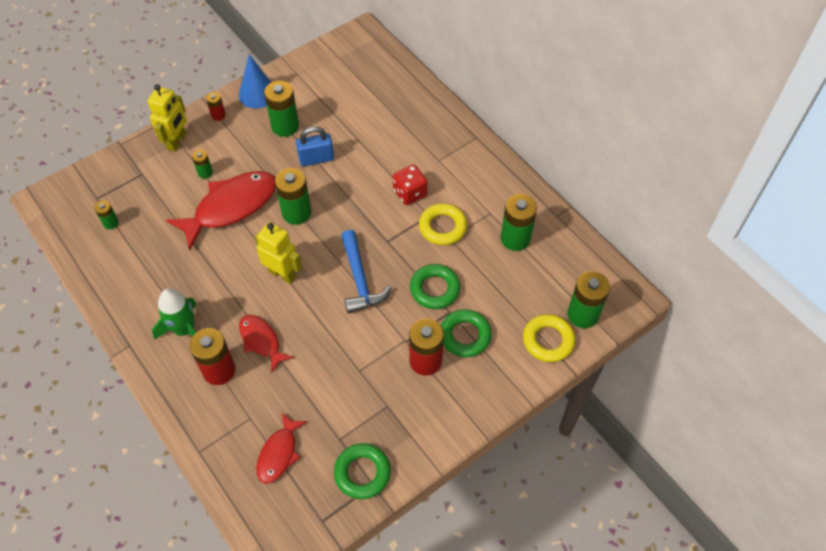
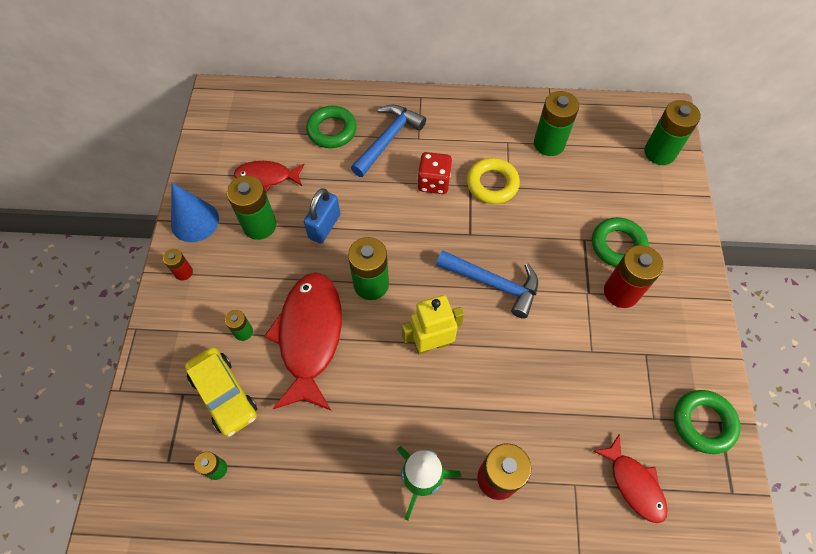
camera: 50 degrees left, 5 degrees up
yellow robot [147,84,187,152] -> none
red fish [239,315,294,373] -> red fish moved to [234,161,305,192]
green ring [410,264,460,309] -> green ring moved to [306,106,357,148]
yellow ring [523,314,575,362] -> none
none -> yellow car [185,347,257,437]
none -> blue hammer [351,104,426,177]

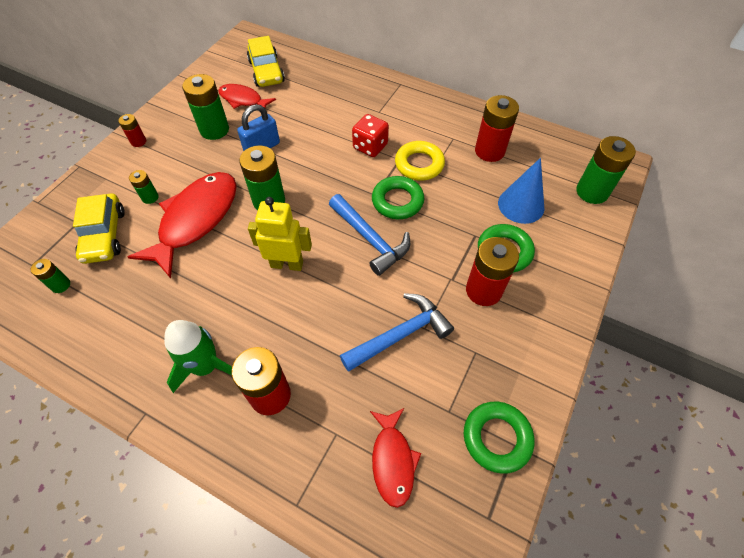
camera: 25 degrees right, 5 degrees down
blue cone [171,183,219,242] -> blue cone moved to [498,158,545,224]
green ring [306,106,357,148] -> green ring moved to [372,176,424,219]
blue hammer [351,104,426,177] -> blue hammer moved to [340,293,454,372]
green battery [534,91,579,156] -> red battery [475,95,519,162]
none -> yellow car [247,36,285,87]

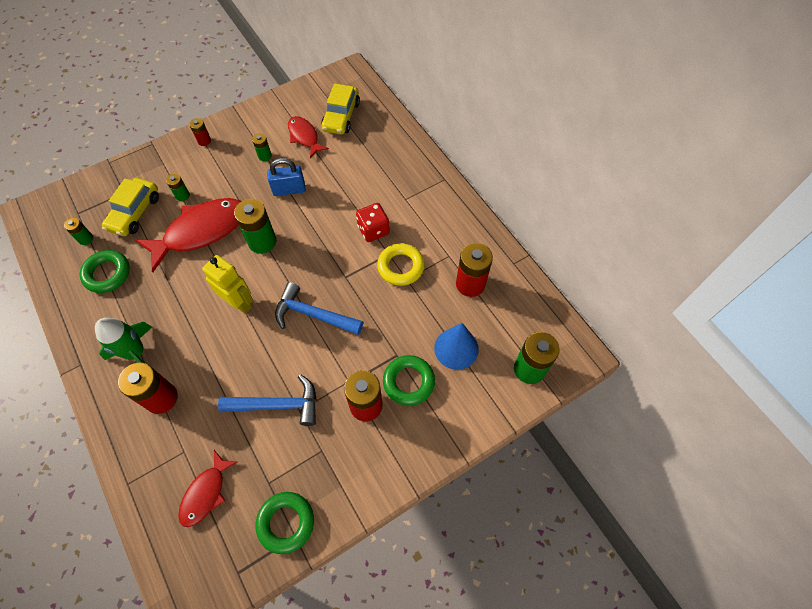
camera: 30 degrees right, 5 degrees up
green battery [182,74,229,140] -> green battery [252,133,272,161], size x0.52
blue hammer [329,194,410,276] -> blue hammer turned 120 degrees clockwise [275,282,363,335]
green ring [372,176,424,219] -> green ring moved to [80,250,130,293]

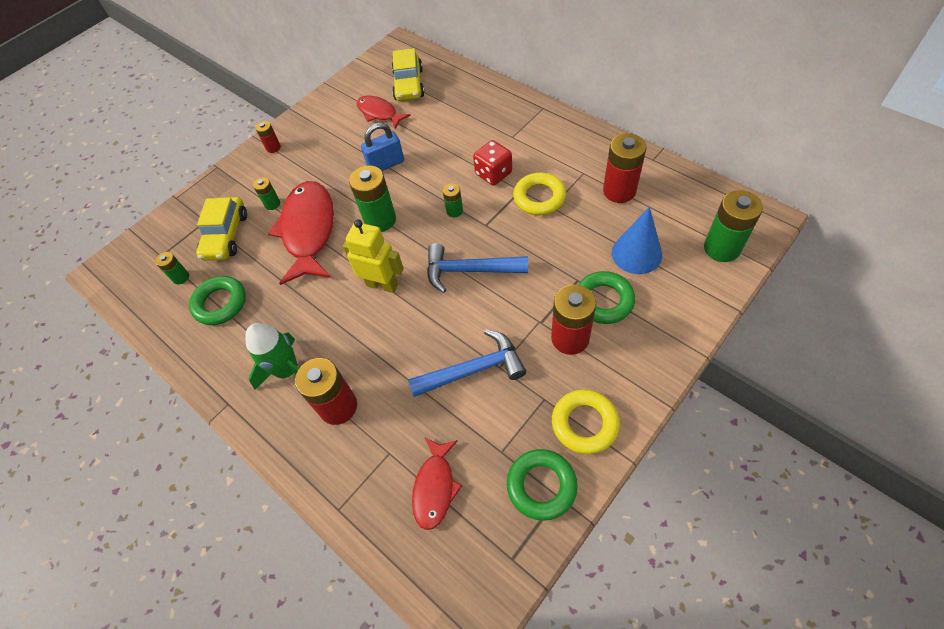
camera: 10 degrees left, 5 degrees down
red fish [136,198,241,272] -> red fish turned 45 degrees counterclockwise [268,181,334,285]
green battery [252,133,272,161] -> green battery moved to [443,183,463,217]
none -> yellow ring [552,389,620,454]

